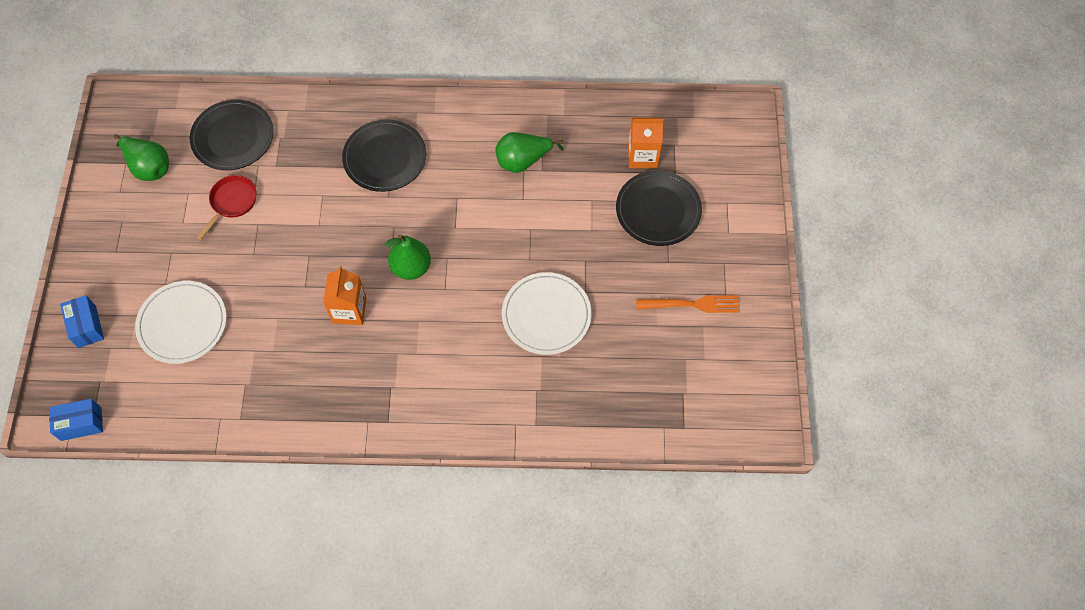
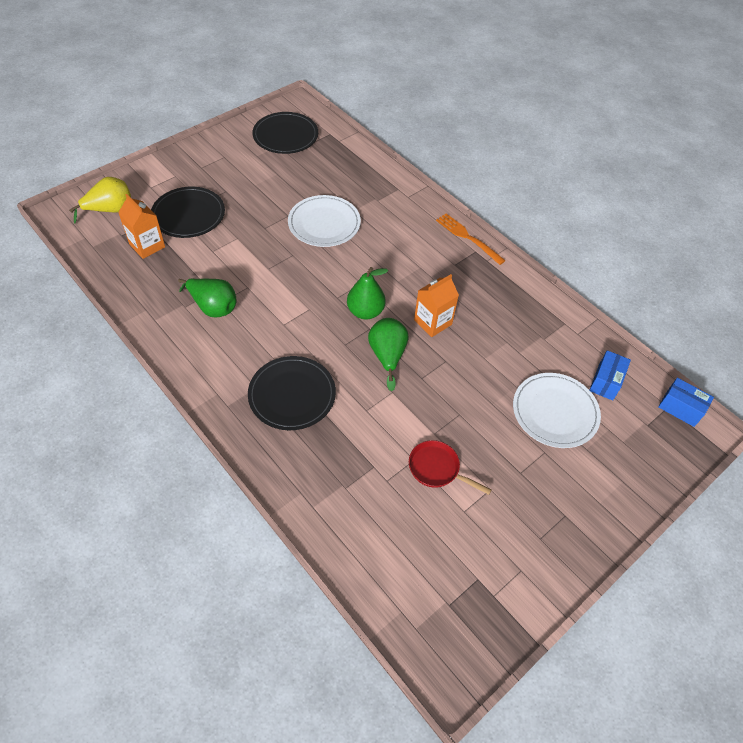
camera: 135 degrees left, 10 degrees down
blue box [60,295,104,348] -> blue box moved to [589,350,631,401]
green pear [114,134,169,181] -> green pear moved to [368,318,408,391]
black plate [190,99,274,170] -> black plate moved to [252,112,318,154]
red pan [197,175,256,240] -> red pan turned 45 degrees clockwise [409,440,491,495]
orange fork [636,295,740,313] -> orange fork moved to [436,213,506,265]
none -> yellow pear [69,177,131,224]

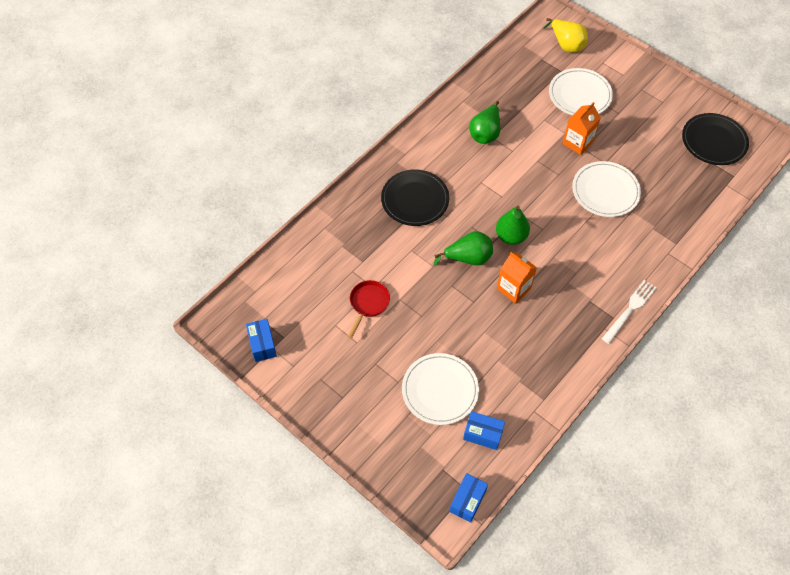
camera: 85 degrees right, 5 degrees up
orange carton [118,194,165,259] -> orange carton moved to [562,102,601,155]
black plate [151,187,225,238] -> white plate [549,68,613,115]
orange fork [436,213,506,265] -> white fork [602,280,657,344]
none -> blue box [246,319,277,362]

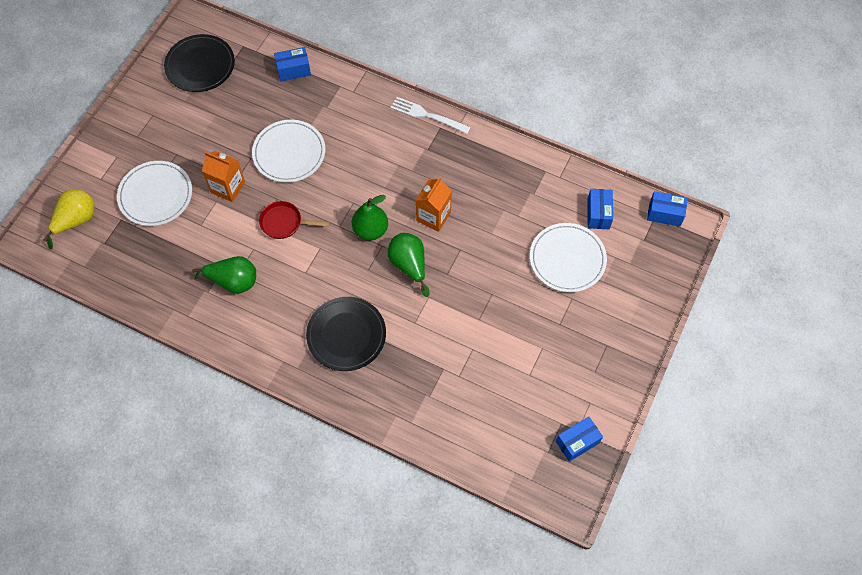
camera: 105 degrees left, 5 degrees up
red pan [348,280,390,338] -> red pan moved to [259,201,330,239]
none -> blue box [274,47,311,81]

